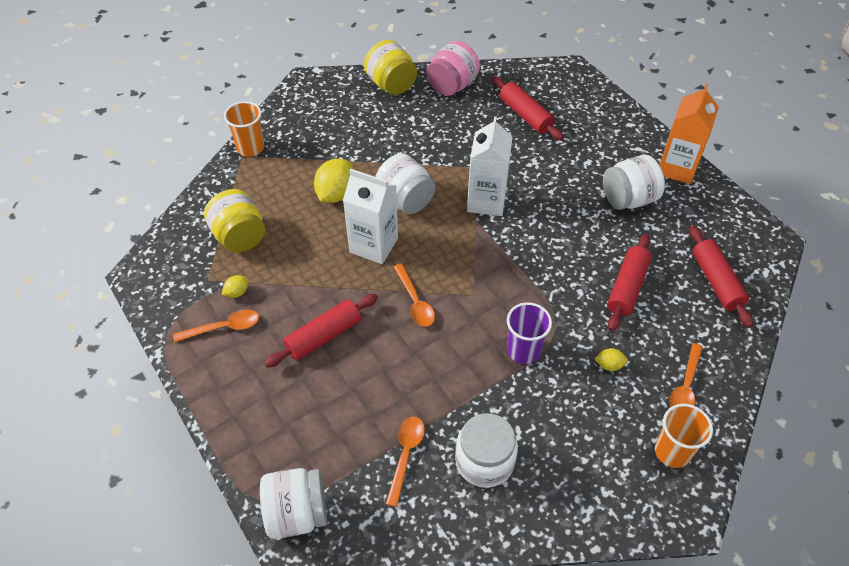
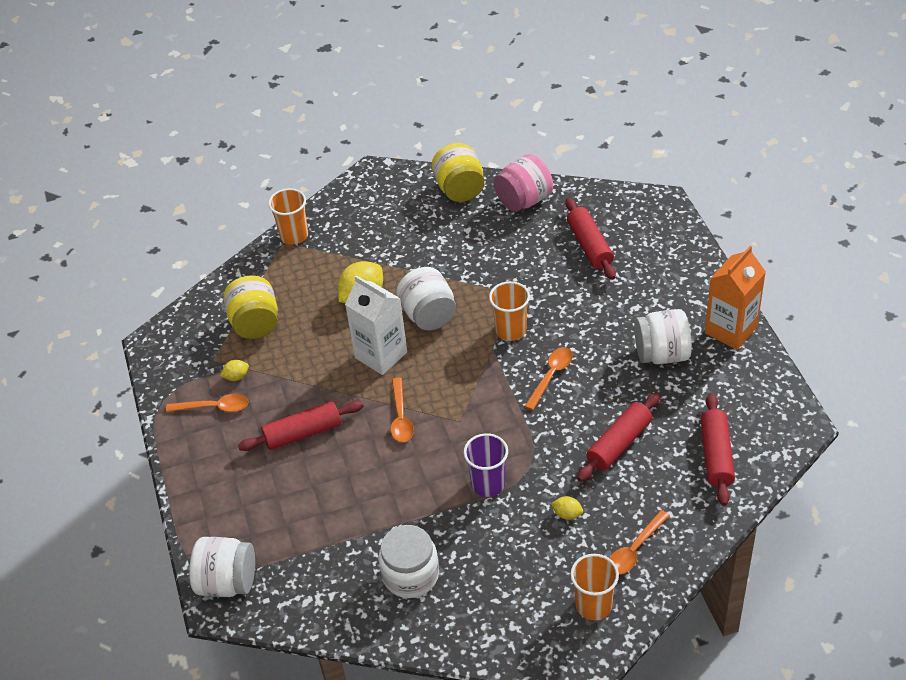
camera: 20 degrees right, 5 degrees down
orange spoon [386,417,425,507] -> orange spoon moved to [524,347,573,410]
white carton [467,116,513,216] -> orange cup [489,281,530,341]

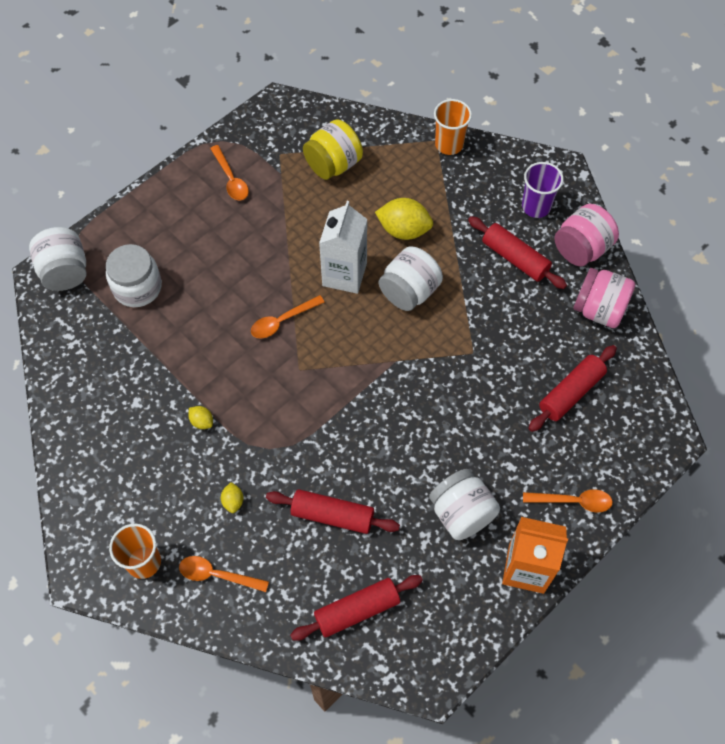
camera: 60 degrees right, 15 degrees up
yellow lemon [220,360,249,381] -> yellow lemon moved to [189,406,213,429]
red rolling pin [238,401,363,451] -> red rolling pin moved to [468,216,567,289]
white jar [379,525,439,598] -> white jar moved to [106,244,162,307]
yellow jar [431,143,484,202] -> pink jar [554,204,619,267]
purple cup [464,433,508,497] -> purple cup moved to [522,162,564,218]
orange cup [489,281,530,341] -> none
orange spoon [524,347,573,410] -> orange spoon moved to [523,489,613,512]

